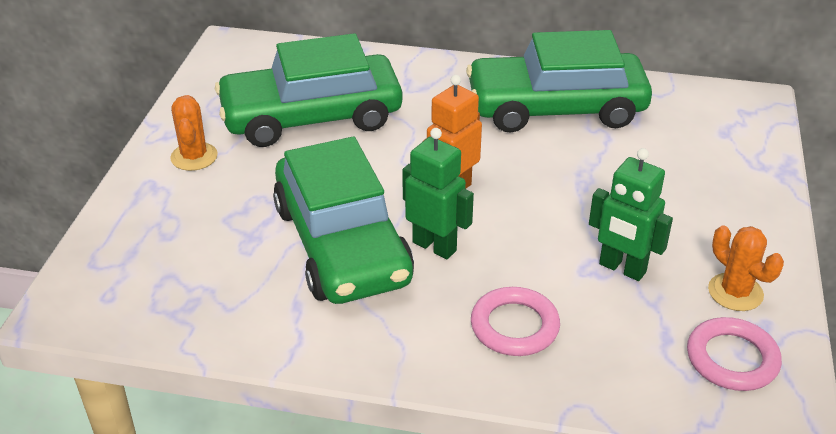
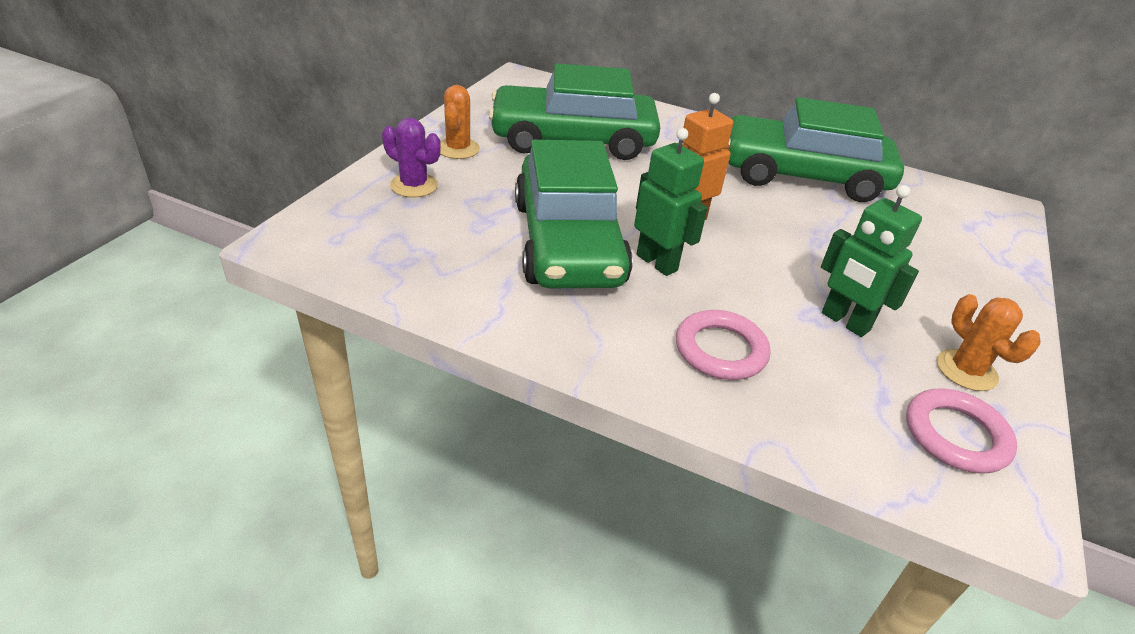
camera: 10 degrees right, 0 degrees up
none -> purple cactus [382,118,441,197]

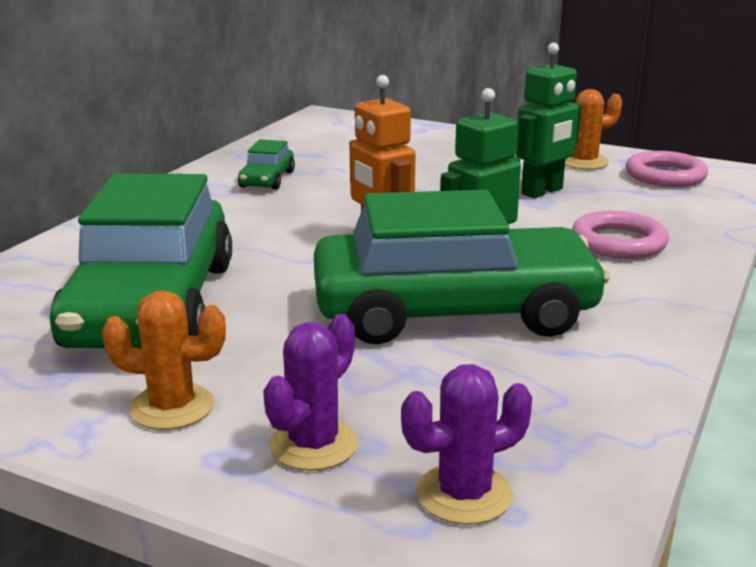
camera: 85 degrees left, 15 degrees down
green car [728,97,904,202] -> green car [238,139,295,190], size x0.41
none -> purple cactus [401,364,532,525]

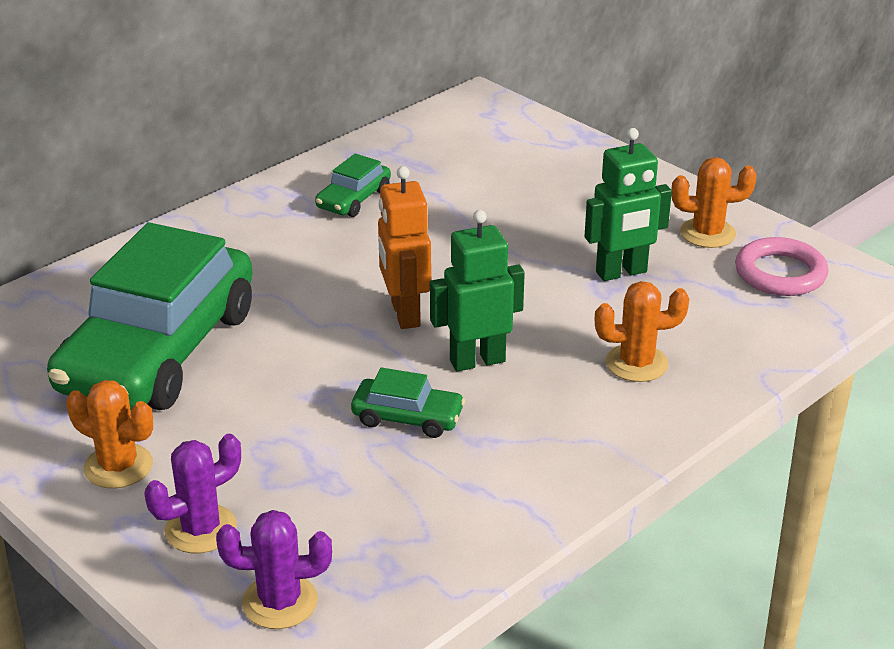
camera: 20 degrees right, 10 degrees up
green car [314,190,610,345] -> green car [351,368,465,438], size x0.41
pink ring [572,211,669,259] -> orange cactus [595,281,689,382]

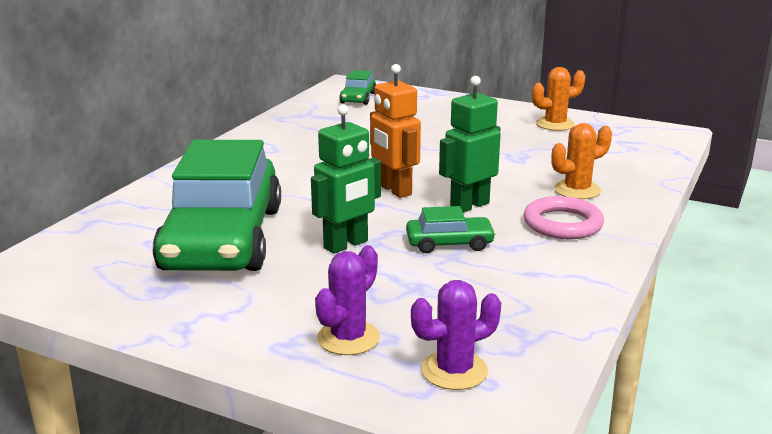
camera: 20 degrees left, 10 degrees down
orange cactus [66,380,153,489] -> none
green car [315,153,391,217] -> green car moved to [339,70,376,105]
green robot [585,128,672,281] -> green robot moved to [311,104,381,254]
pink ring [735,237,829,296] -> pink ring moved to [524,196,604,239]

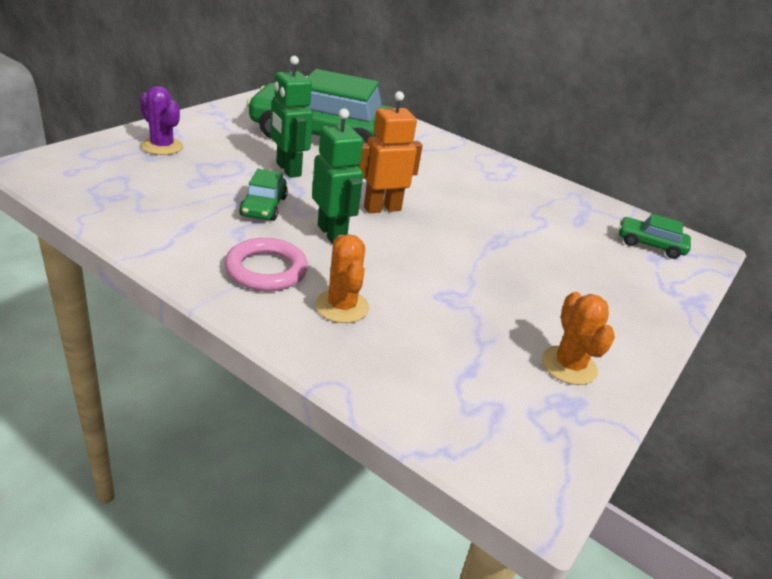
camera: 95 degrees right, 10 degrees up
purple cactus [411,280,501,390] -> none

